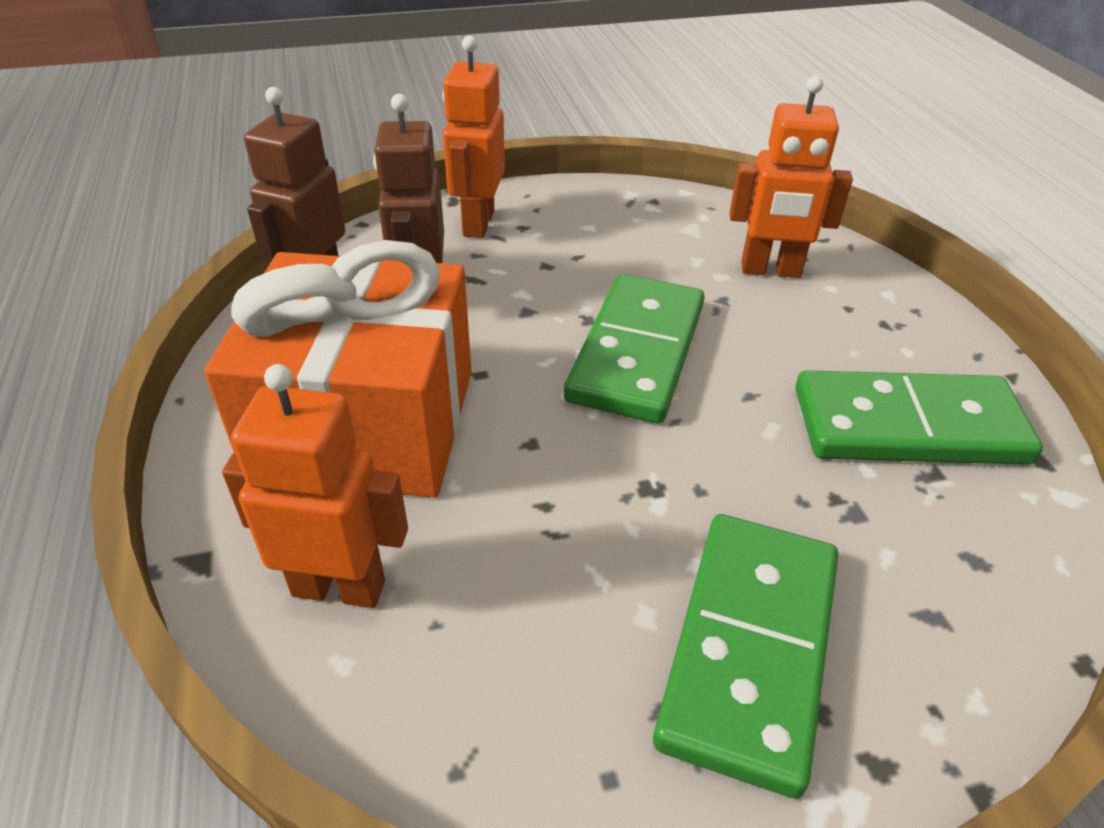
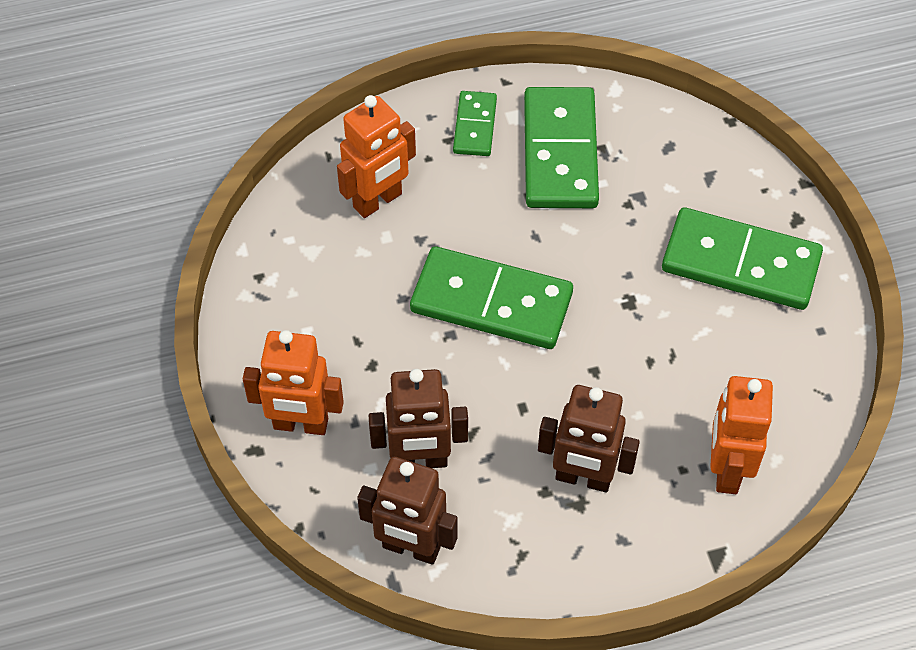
camera: 90 degrees left, 15 degrees up
orange gift [204,240,471,497] -> brown robot [538,385,640,492]
orange robot [730,76,853,278] -> orange robot turned 45 degrees clockwise [337,95,416,218]
none -> green domino [453,91,497,156]

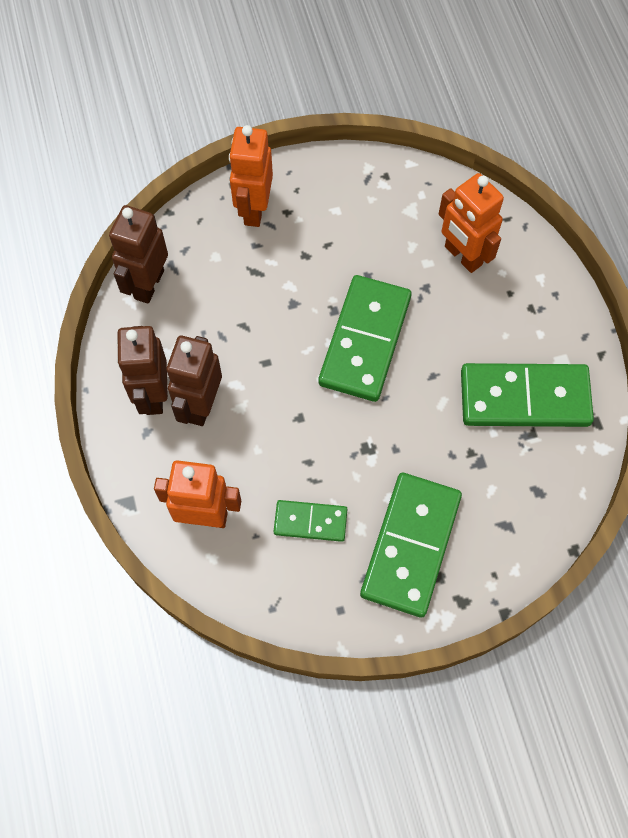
camera: 90 degrees right, 10 degrees up
brown robot [369,369,468,468] -> brown robot moved to [117,326,168,415]
green domino [453,91,497,156] -> green domino moved to [274,500,347,542]

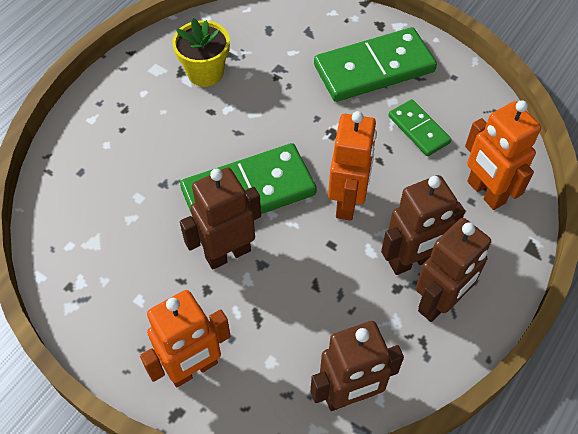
camera: 130 degrees left, 10 degrees down
orange robot [439,173,504,273] -> orange robot moved to [328,111,377,221]
green domino [461,363,594,427] -> yellow flower pot [172,18,230,87]
none -> brown robot [180,168,261,269]

